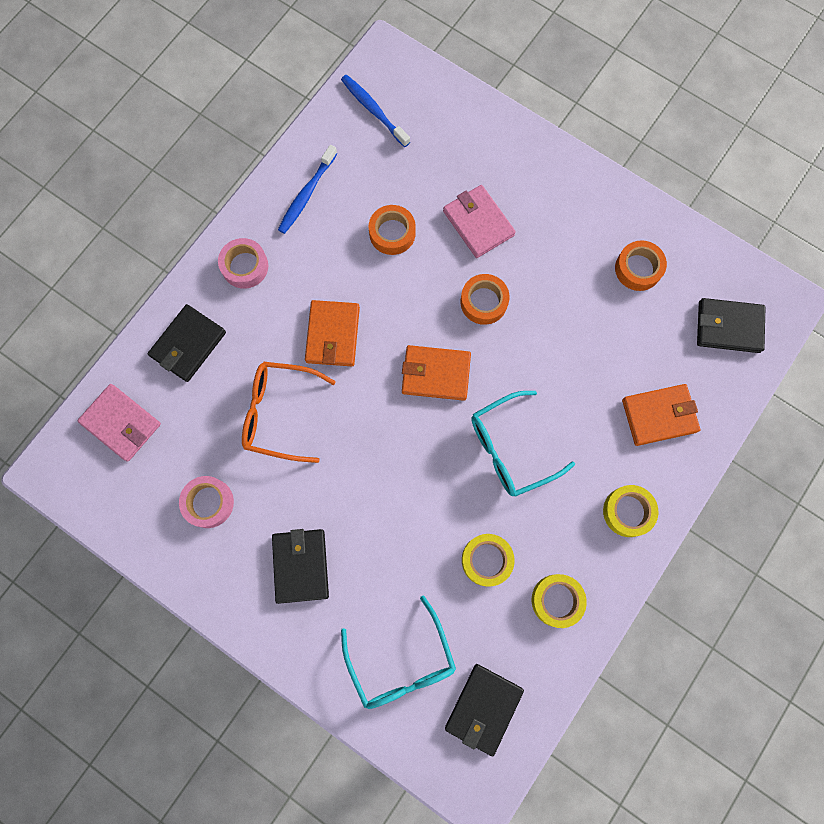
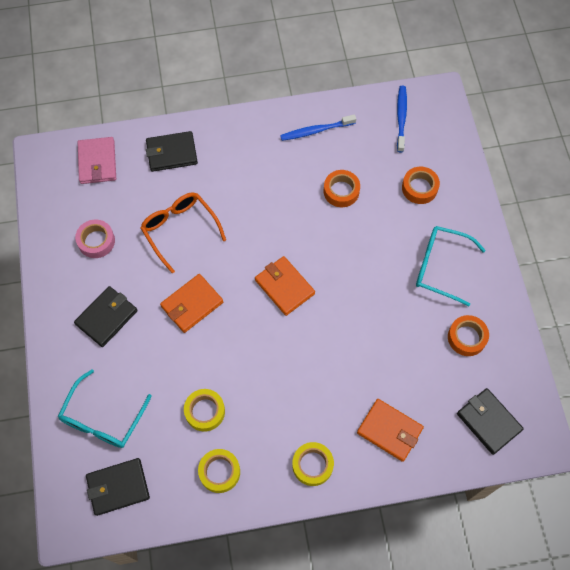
camera: 45 degrees right, 10 degrees down
pink tape [218,238,268,289] -> none
orange wallet [305,300,360,366] -> orange wallet moved to [160,274,223,333]
pink wallet [443,185,516,258] -> none
orange tape [460,274,509,325] -> orange tape moved to [402,167,440,204]
turquoise glasses [471,391,575,496] -> turquoise glasses moved to [416,226,486,306]

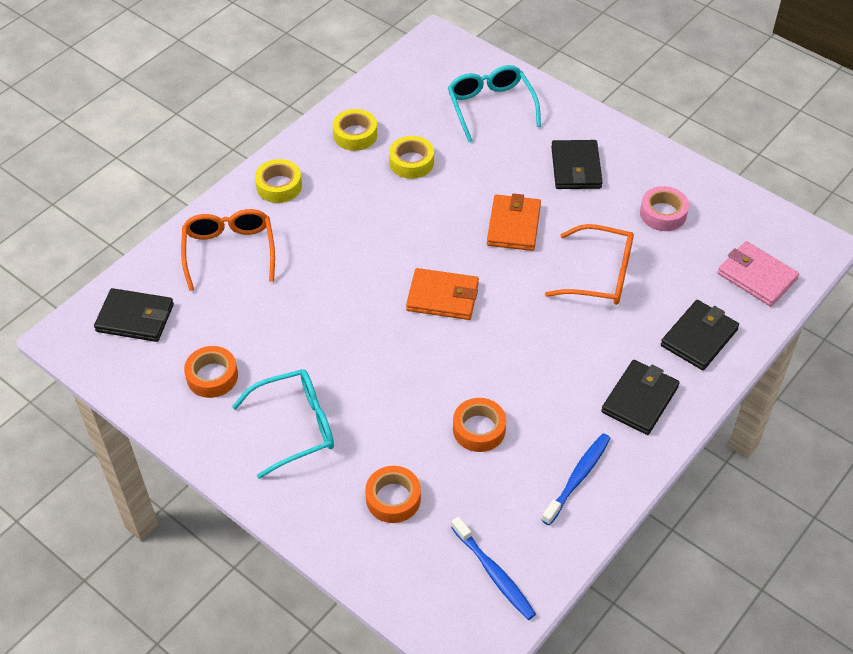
camera: 140 degrees right, 15 degrees down
black wallet [86,458,150,516] -> black wallet moved to [601,360,679,435]
orange wallet [357,399,424,462] -> orange glasses [181,209,275,291]

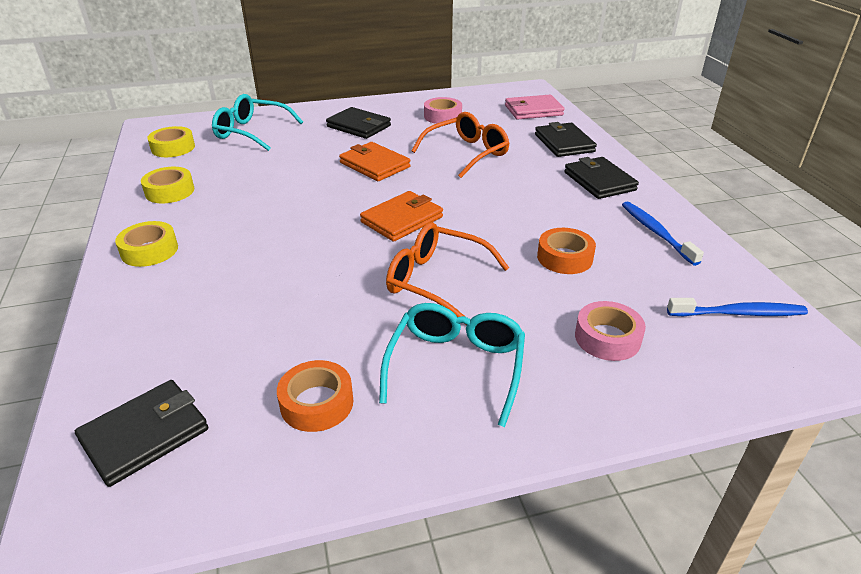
camera: 55 degrees left, 15 degrees down
orange glasses [181,209,275,291] -> orange glasses moved to [386,222,509,325]
orange tape [365,466,421,523] -> pink tape [575,301,646,361]
yellow tape [389,136,434,179] -> yellow tape moved to [147,126,195,157]

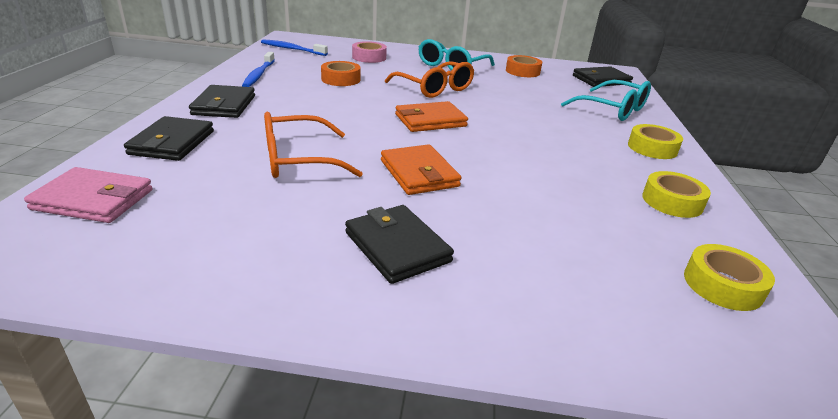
camera: 160 degrees left, 5 degrees down
turquoise glasses [212,94,303,151] -> turquoise glasses moved to [561,80,651,121]
pink tape [424,97,462,124] -> none

